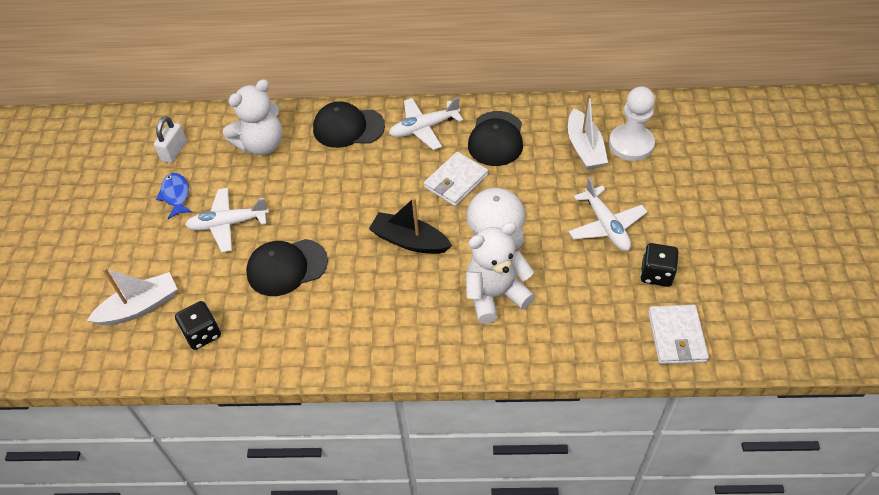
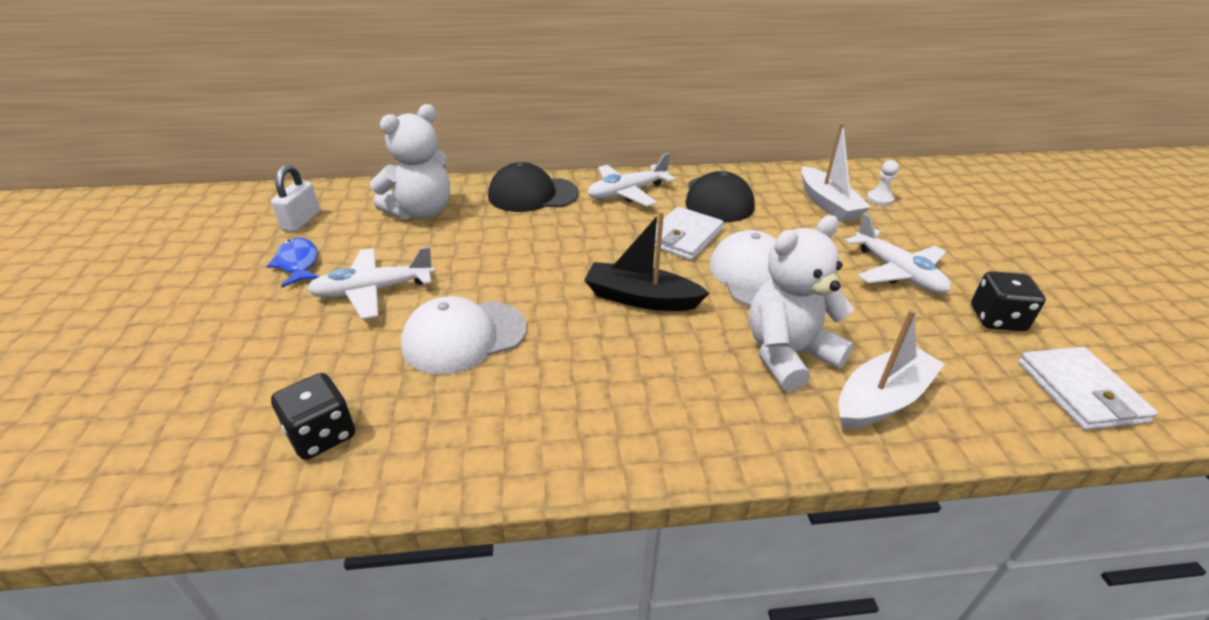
camera: 10 degrees left, 15 degrees down
white boat [87,268,177,325] -> white boat moved to [838,309,945,429]
black cap [246,239,328,296] -> white cap [401,296,527,375]
white pawn [609,86,655,161] -> white pawn [867,160,899,206], size x0.47

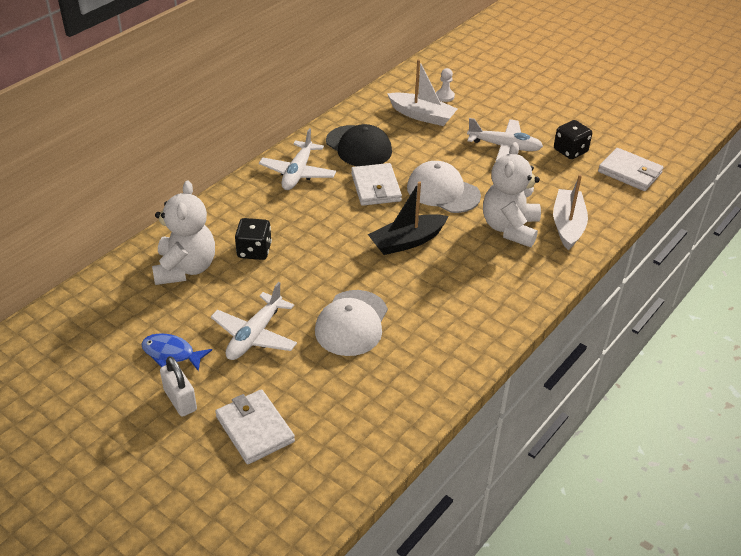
camera: 45 degrees left, 5 degrees up
white padlock [271,165,320,232] -> white padlock moved to [160,356,197,417]
black dice [271,373,355,460] -> black dice moved to [235,218,272,260]
black cap [488,162,579,212] -> none
none -> white wallet [215,389,295,464]

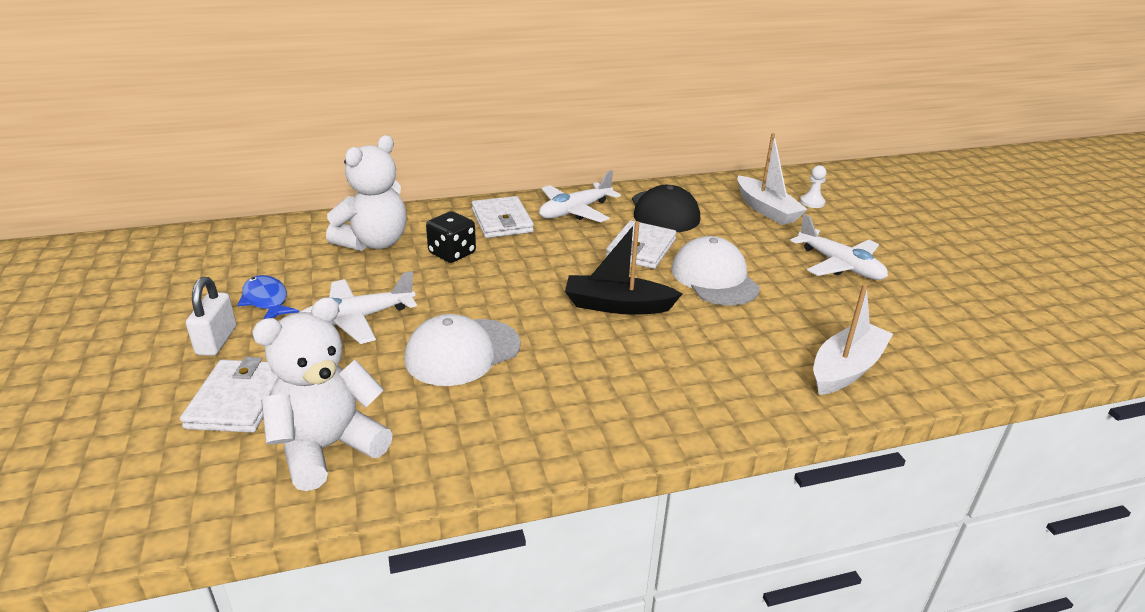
camera: 35 degrees right, 10 degrees down
white teddy bear [483,142,541,247] -> white teddy bear moved to [252,297,393,491]
black dice [554,120,592,159] -> none
white wallet [598,148,664,191] -> white wallet moved to [472,196,534,238]

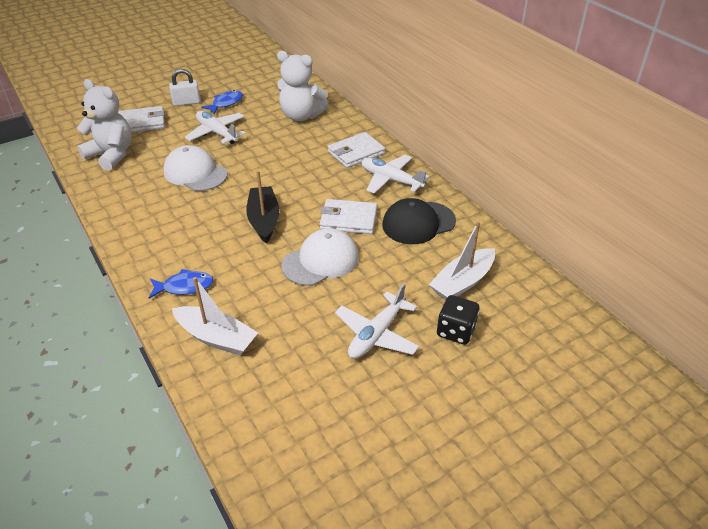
camera: 75 degrees right, 10 degrees up
black dice [426,211,476,263] -> black dice moved to [437,295,479,345]
white pawn [800,165,827,208] -> none
none -> blue fish [149,269,213,299]

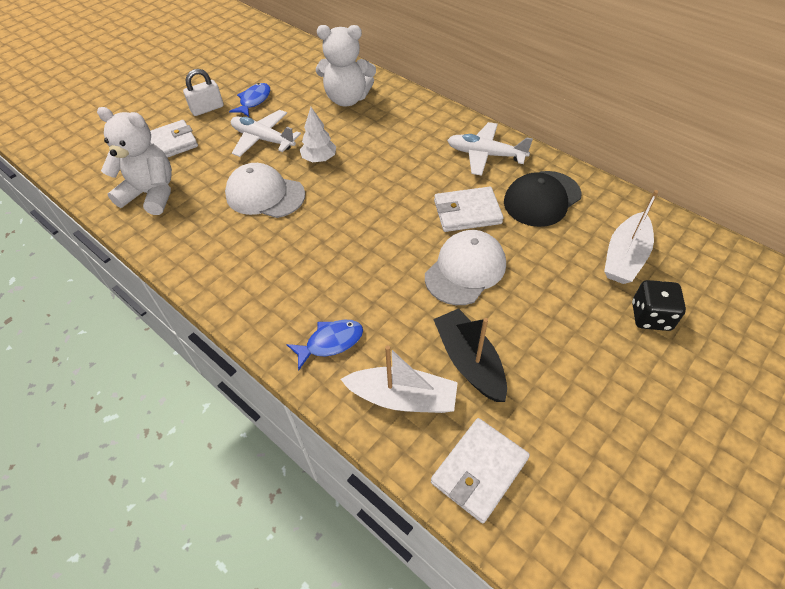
camera: 15 degrees left, 10 degrees up
black boat [246,170,279,243] -> black boat moved to [433,308,507,402]
white wallet [328,132,385,168] -> white wallet moved to [431,418,530,523]
white plane [335,283,419,359] -> none
none -> white tree [300,107,336,162]

